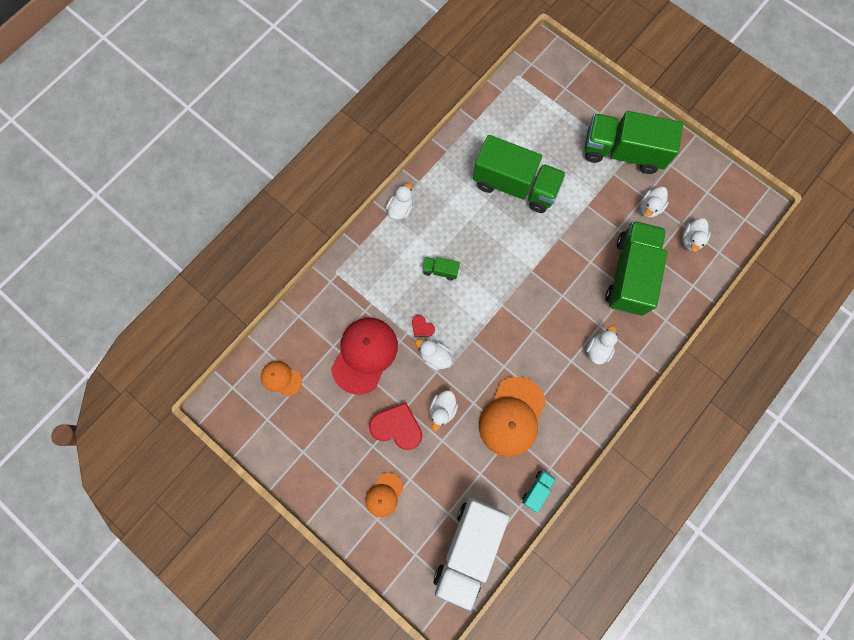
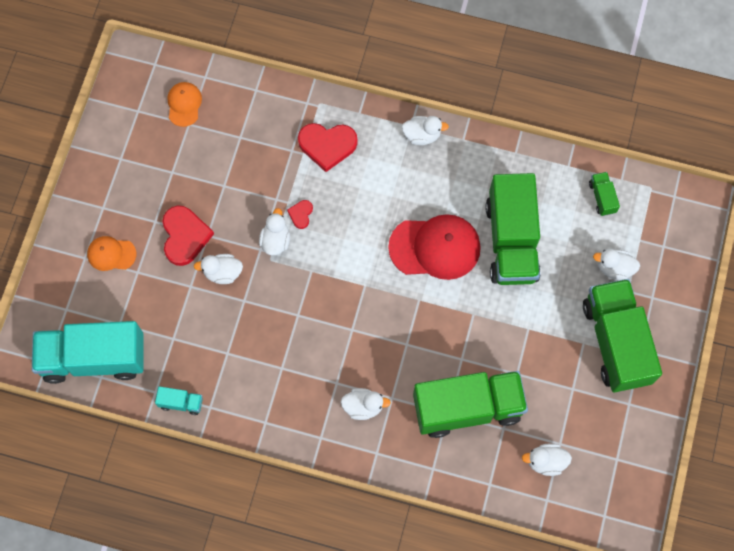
camera: 65 degrees right, 5 degrees down
red cap [331,318,398,395] -> red cap moved to [388,214,481,280]
green truck [422,257,460,281] -> green truck moved to [589,172,620,216]
white truck [434,497,509,611] -> turquoise truck [32,321,144,384]
orange cap [479,377,546,457] -> none
white duck [640,187,669,217] -> white duck moved to [593,249,640,280]
none -> red heart [298,123,358,172]

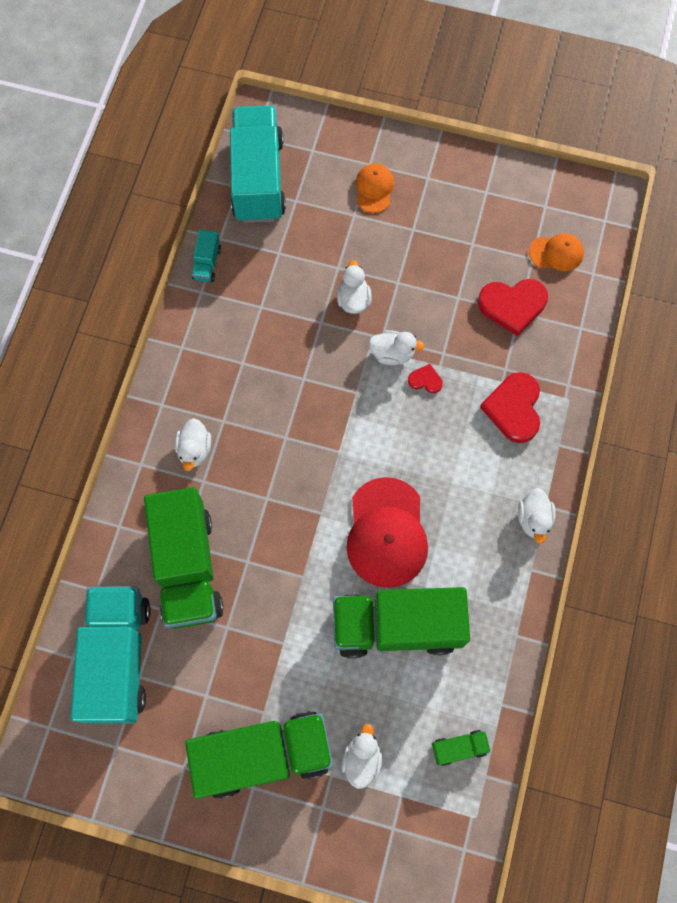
camera: 90 degrees right, 0 degrees up
red heart [162,205,214,266] -> red heart moved to [478,279,548,336]
white duck [522,443,572,476] -> turquoise truck [70,587,151,724]

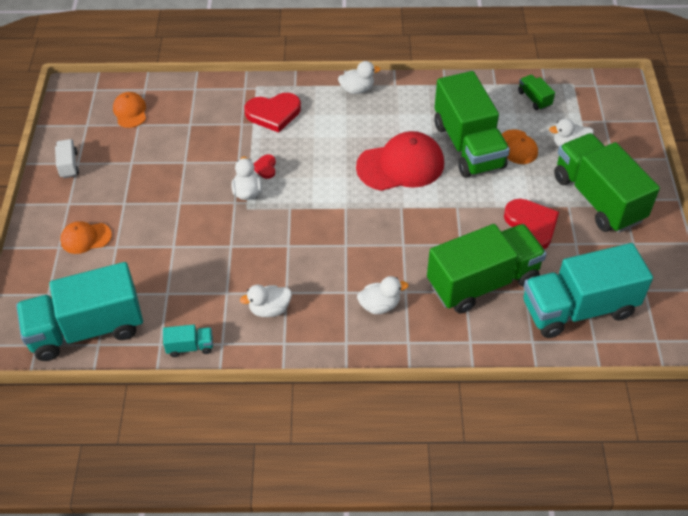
camera: 105 degrees left, 20 degrees down
white duck [337,260,372,314] -> white duck moved to [240,285,292,317]
red heart [478,279,548,336] -> red heart moved to [504,199,559,249]
none -> white truck [55,139,79,178]
none -> orange cap [502,129,538,164]

